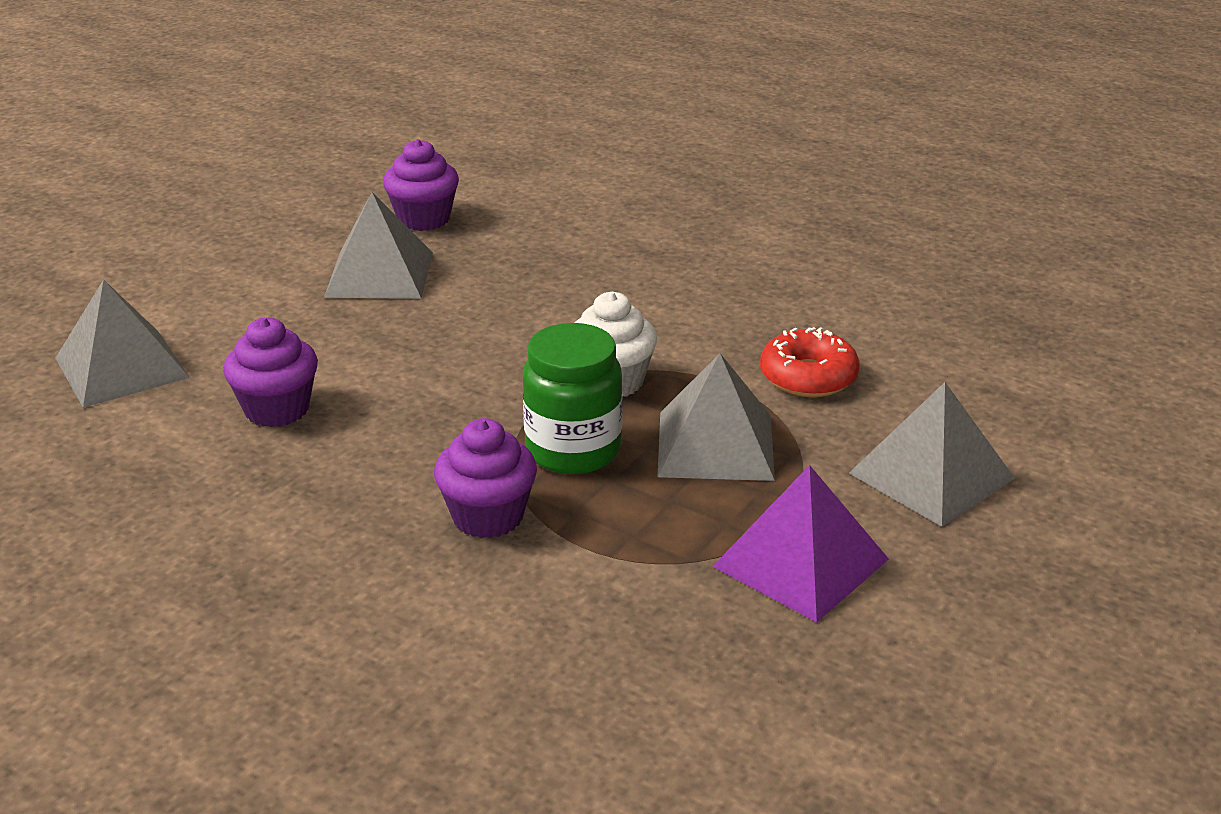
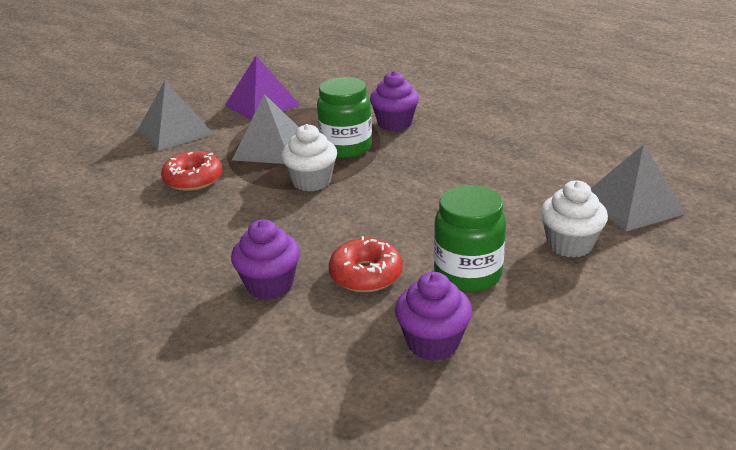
camera: 170 degrees left, 0 degrees up
purple cupcake [223,317,318,427] -> purple cupcake moved to [231,219,300,300]
grey pyramid [324,192,433,299] -> green jar [434,185,506,293]
none -> red donut [329,236,403,292]
none -> white cupcake [541,180,608,257]

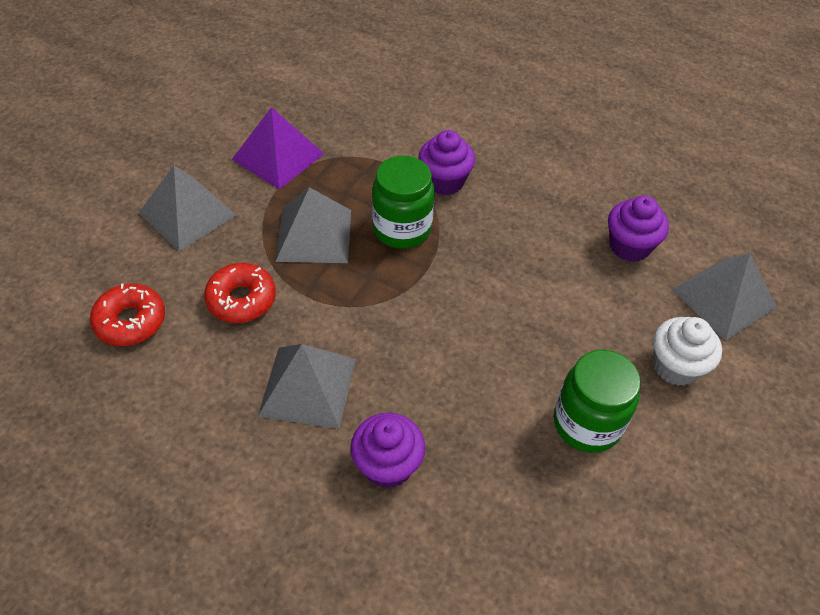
camera: 15 degrees left, 20 degrees up
white cupcake [281,124,337,191] -> none
red donut [329,236,403,292] -> red donut moved to [90,283,165,346]
purple cupcake [395,272,472,361] -> purple cupcake moved to [608,196,669,262]
none -> grey pyramid [258,344,356,429]

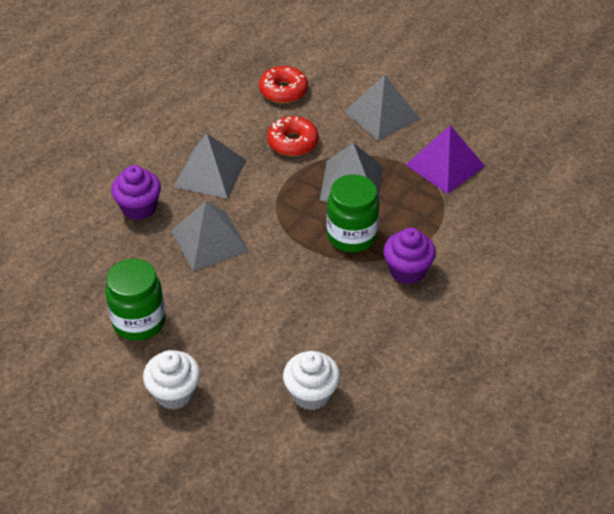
camera: 100 degrees right, 5 degrees down
purple cupcake [608,196,669,262] -> white cupcake [283,351,340,410]
grey pyramid [671,253,777,341] -> grey pyramid moved to [171,201,250,271]

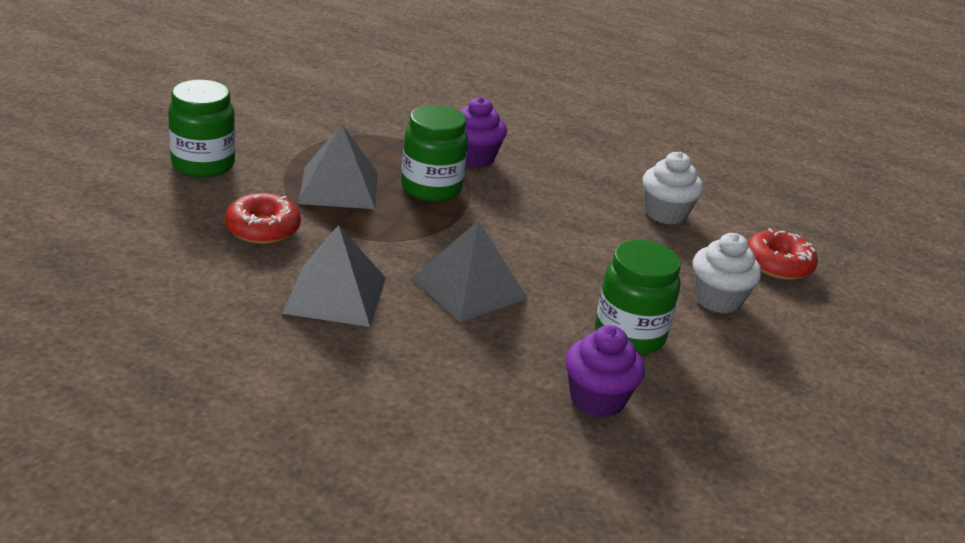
camera: 105 degrees left, 15 degrees down
purple cupcake [111,165,161,220] -> purple cupcake moved to [565,325,645,418]
red donut [259,66,308,103] -> red donut moved to [748,228,818,280]
grey pyramid [344,75,420,141] -> green jar [168,80,235,178]
purple pyramid [406,125,485,194] -> none

